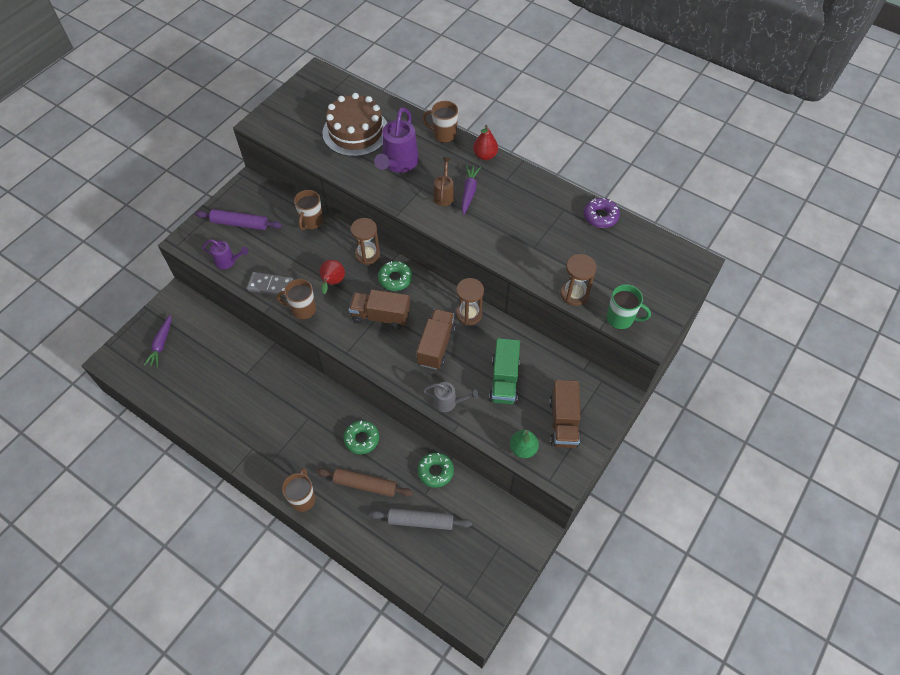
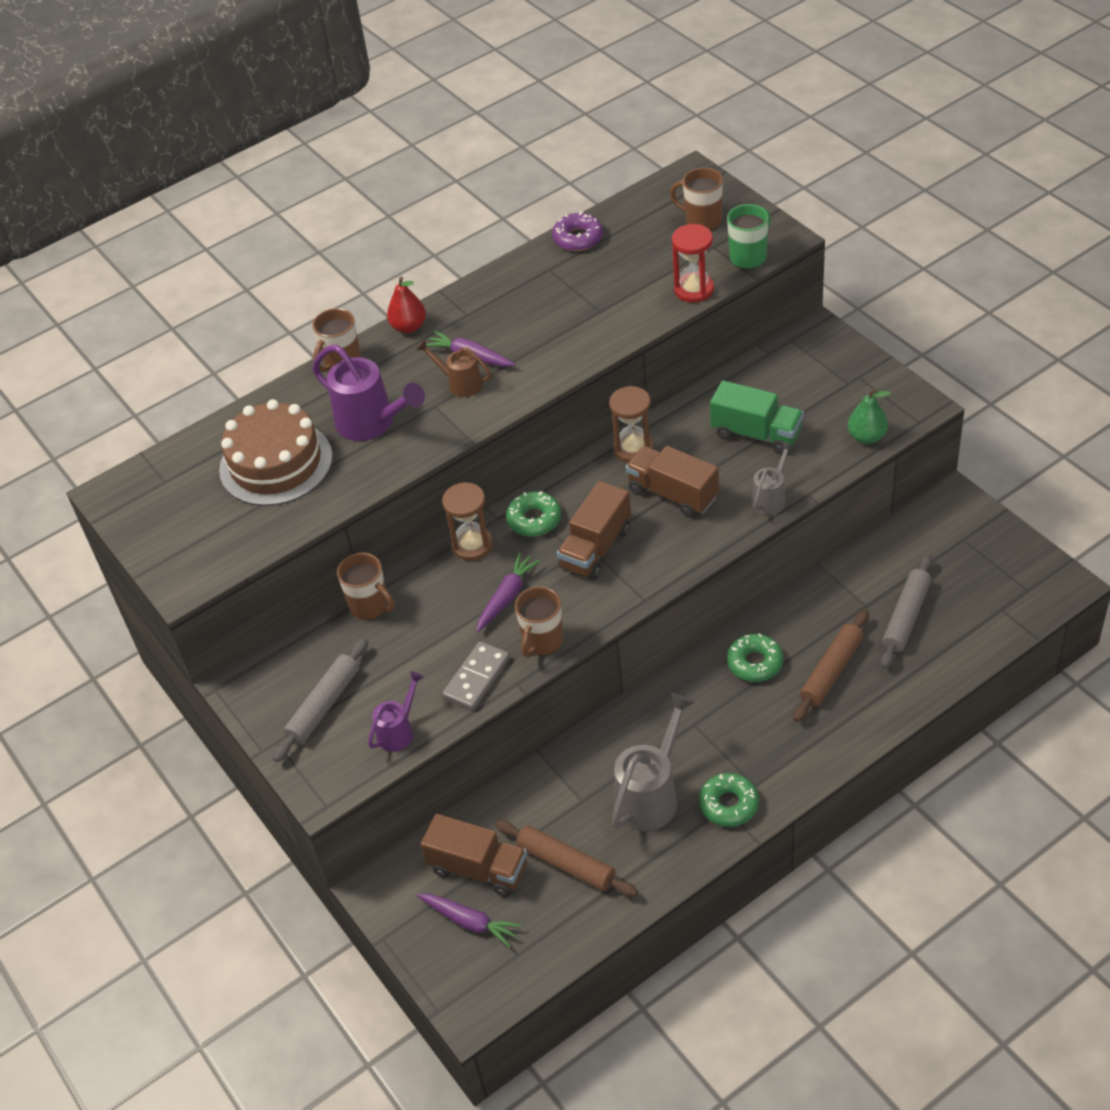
camera: 65 degrees left, 10 degrees down
purple rolling pin [195,209,282,230] -> grey rolling pin [273,638,368,762]
brown mug [282,468,316,512] -> brown mug moved to [670,168,723,231]
red pear [320,260,345,294] -> purple carrot [477,553,540,632]
green donut [417,452,454,488] -> green donut moved to [699,773,759,827]
brown truck [549,380,581,448] -> brown truck moved to [420,814,527,897]
brown hourglass [560,254,597,306] -> red hourglass [672,224,714,303]
none -> brown rolling pin [495,820,638,897]
none -> grey watering can [612,693,694,831]

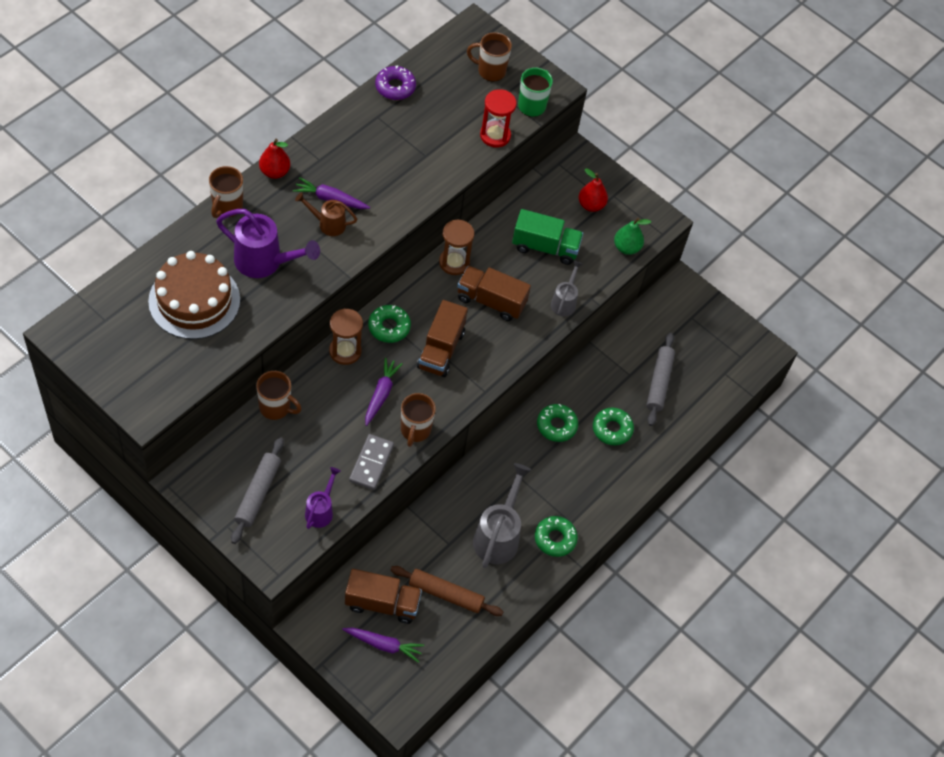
camera: 25 degrees left, 10 degrees up
brown rolling pin [793,610,869,722] -> green donut [593,408,634,445]
none -> red pear [578,168,608,212]

